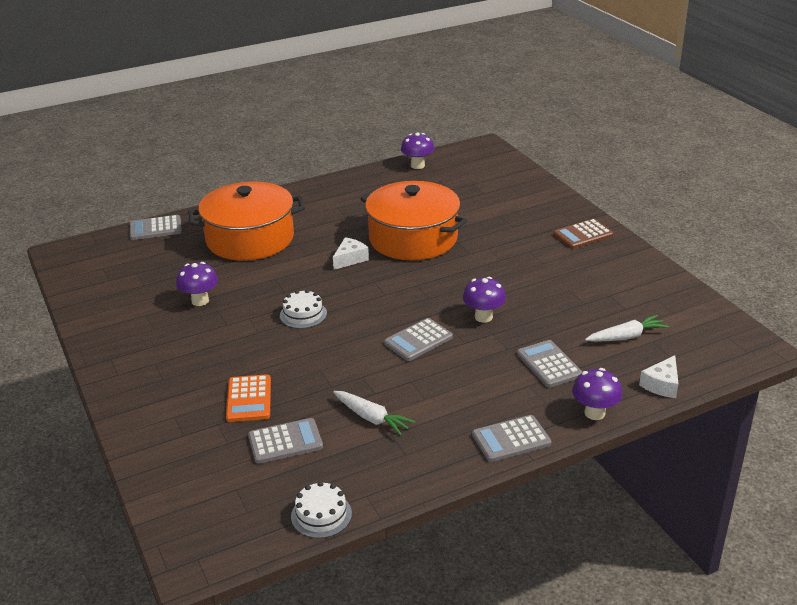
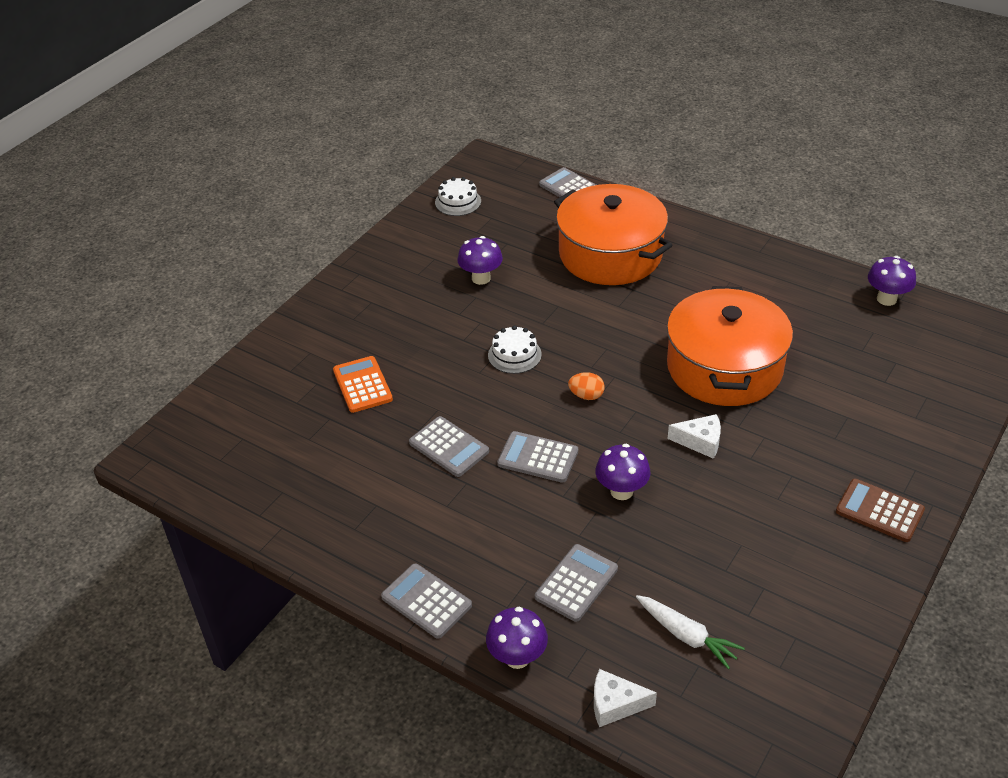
camera: 60 degrees right, 10 degrees up
orange calculator [226,374,271,422] -> orange calculator turned 105 degrees clockwise [333,356,393,413]
grey calculator [248,418,323,464] -> grey calculator moved to [409,416,489,477]
white cake [291,481,352,538] -> white cake moved to [435,177,481,216]
white cheese [333,237,369,270] -> white cheese moved to [668,414,721,459]
white carrot [333,391,415,436] -> none
none -> orange egg [568,372,605,400]

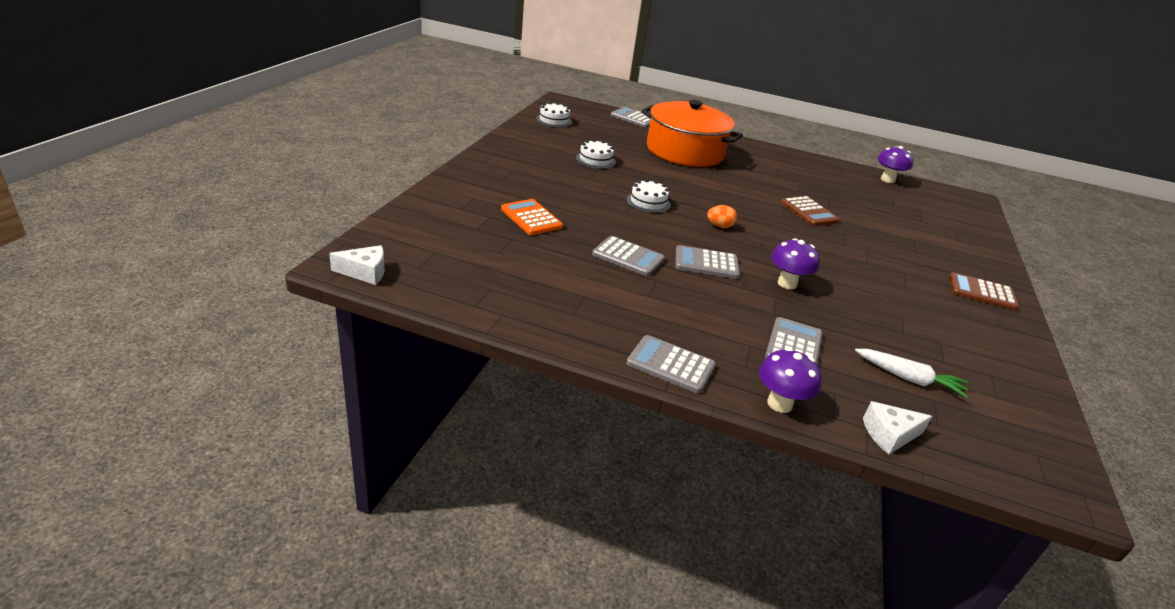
camera: 20 degrees left, 10 degrees down
purple mushroom [457,236,503,285] -> white cake [576,139,616,169]
orange pot [667,286,793,406] -> brown calculator [781,196,840,226]
white cheese [668,414,721,459] -> white cheese moved to [329,245,384,285]

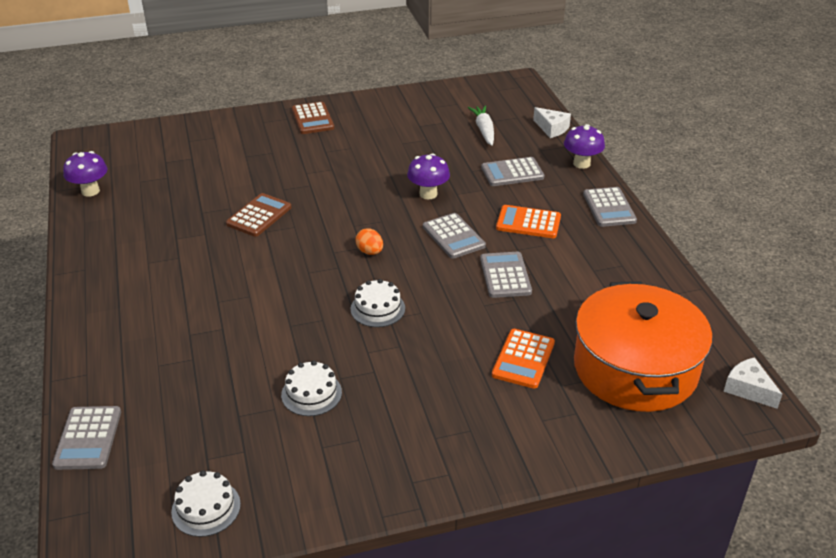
camera: 120 degrees left, 5 degrees up
orange pot [641,100,743,167] -> orange pot moved to [574,281,712,412]
none -> orange calculator [496,205,561,238]

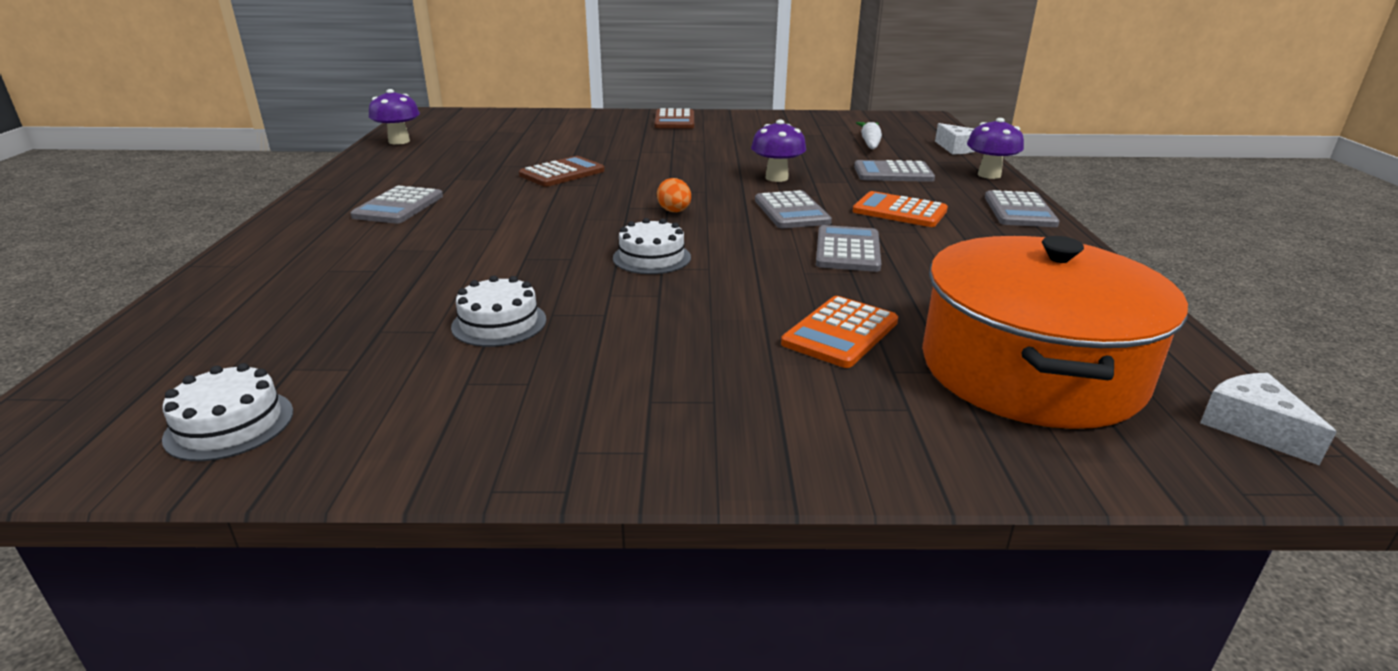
camera: 15 degrees right, 10 degrees down
grey calculator [52,406,121,470] -> grey calculator moved to [351,185,443,224]

